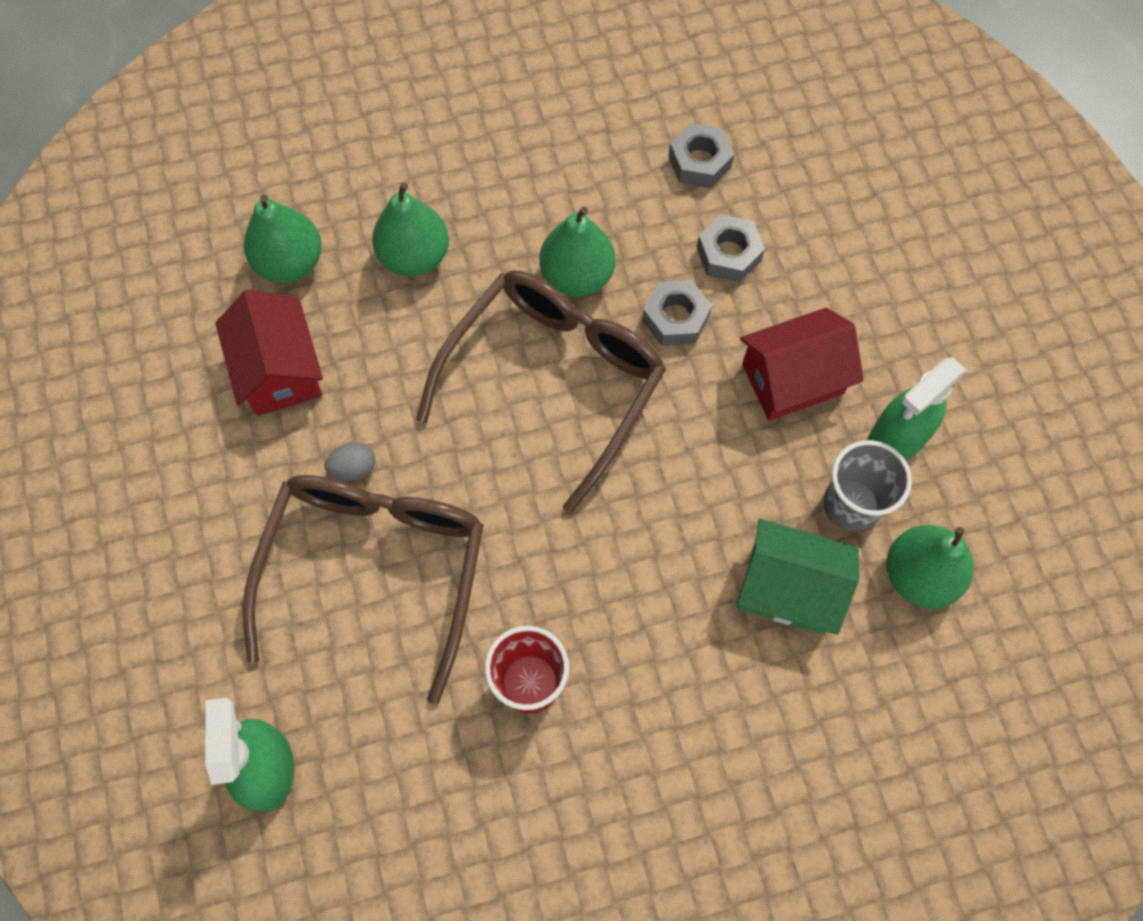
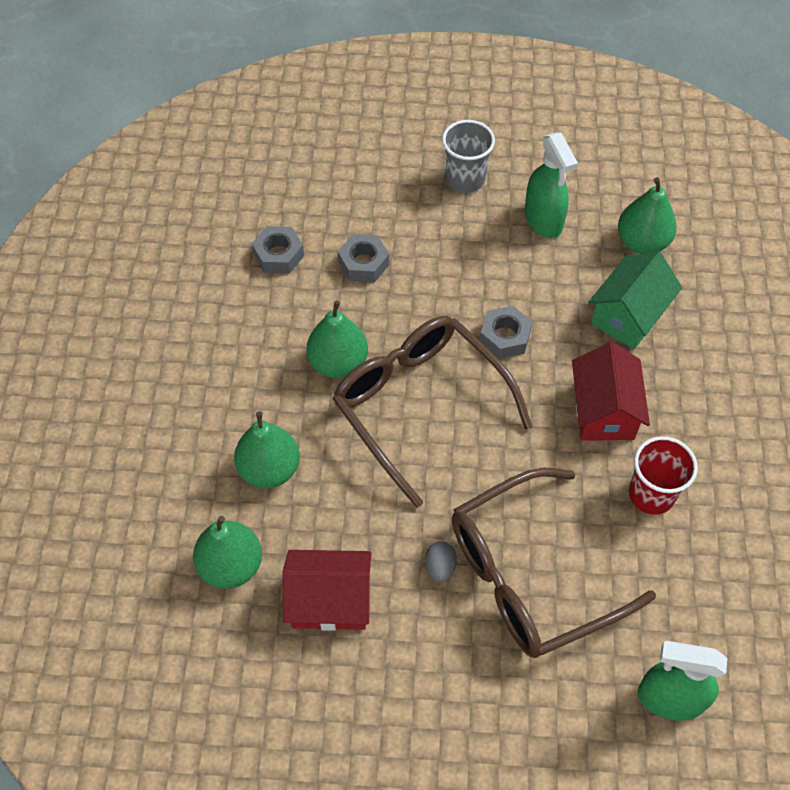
camera: 70 degrees left, 10 degrees down
brown glasses [243,475,483,705] -> brown glasses turned 60 degrees counterclockwise [452,468,656,658]
grey nut [642,280,712,346] -> grey nut moved to [480,306,532,359]
red house [740,308,864,421] -> red house moved to [572,342,650,440]
grey cup [823,440,912,532] -> grey cup moved to [442,120,495,193]

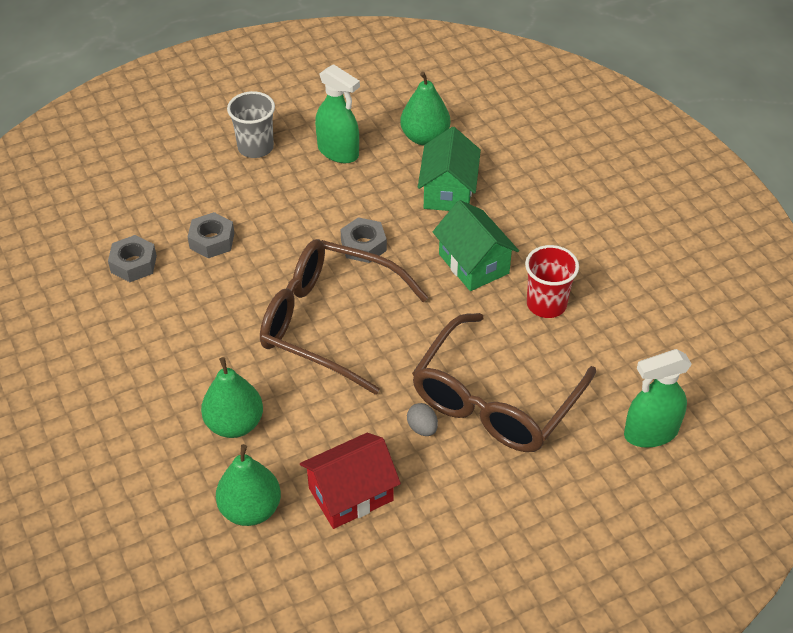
camera: 30 degrees left, 10 degrees down
green pear [306,301,368,378] -> none
red house [572,342,650,440] -> green house [433,200,519,291]

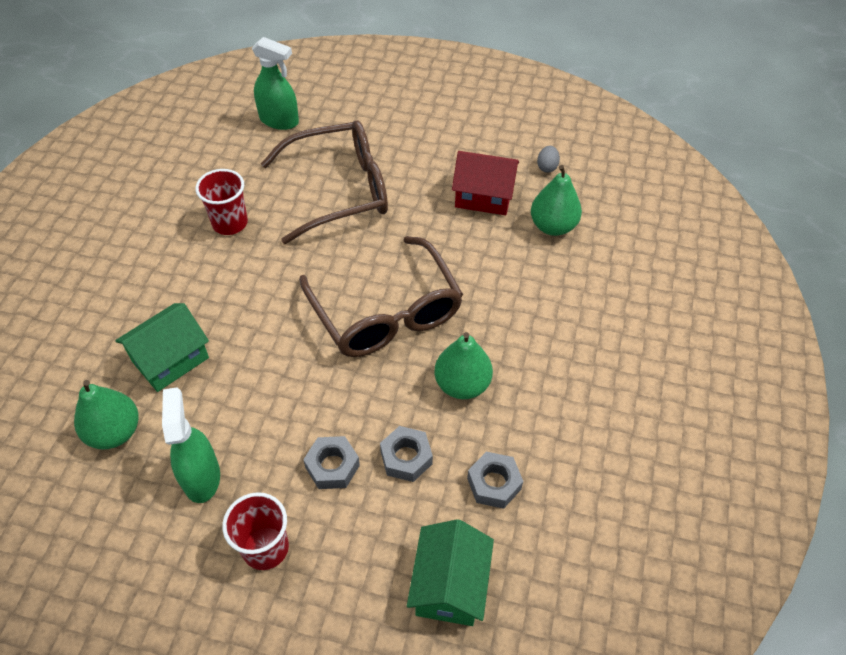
camera: 140 degrees left, 5 degrees up
green pear [201,357,263,438] -> green pear moved to [434,332,493,399]
grey cup [227,91,275,158] -> red cup [222,492,289,570]
grey nut [340,217,387,263] -> grey nut moved to [303,436,360,489]
grey egg [407,403,438,436] -> grey egg moved to [537,146,560,173]
green house [433,200,519,291] -> green house moved to [407,519,494,626]

